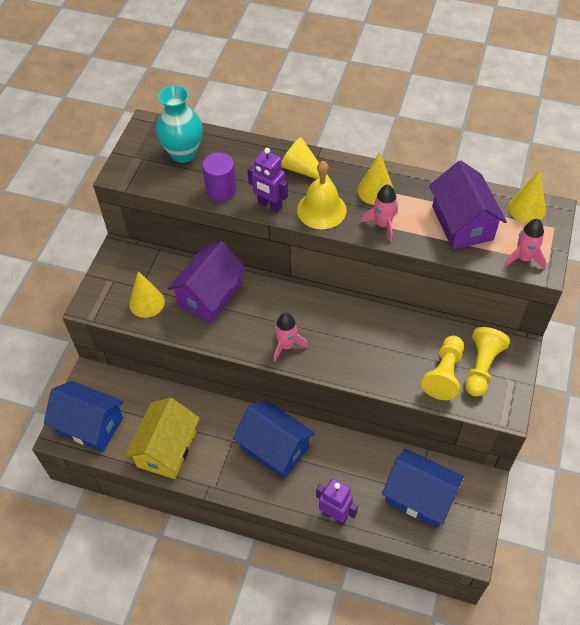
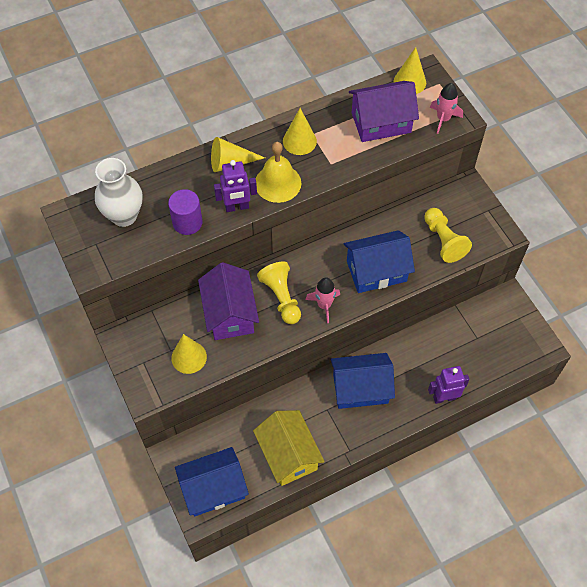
camera: 45 degrees left, 5 degrees up
turquoise vase [156,85,203,163] -> white vase [95,158,142,227]
pink rocket [361,184,398,242] -> none
blue house [382,448,464,528] -> blue house moved to [344,230,415,293]
purple house [429,160,507,249] -> purple house turned 45 degrees counterclockwise [349,81,419,142]
yellow pawn [465,327,510,397] -> yellow pawn moved to [257,261,301,324]

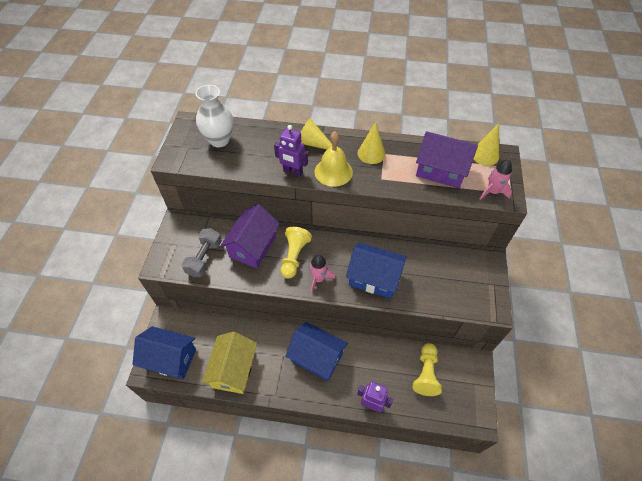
camera: 35 degrees right, 5 degrees down
purple cylinder [168,189,203,235] -> none
yellow cone [171,334,207,374] -> grey dumbbell [181,228,222,277]
yellow pawn [424,208,472,263] -> yellow pawn moved to [412,343,442,396]

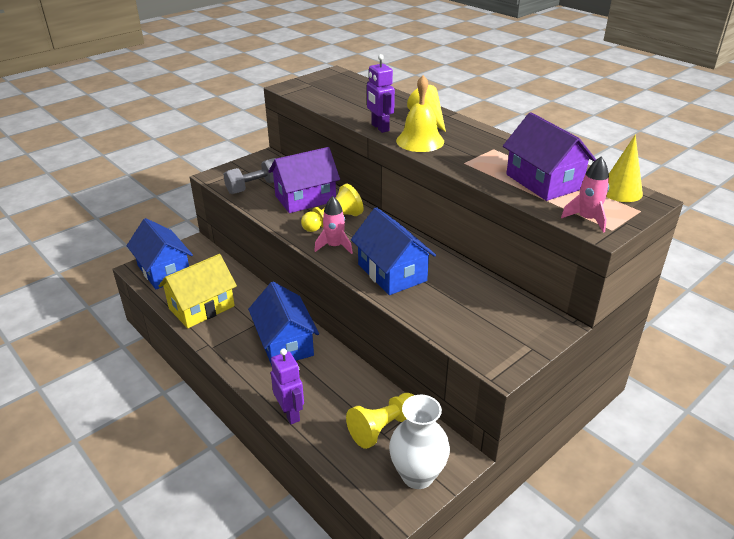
camera: 40 degrees right, 20 degrees down
white vase [195,85,233,147] -> white vase moved to [389,395,450,489]
yellow cone [358,122,385,164] -> none

